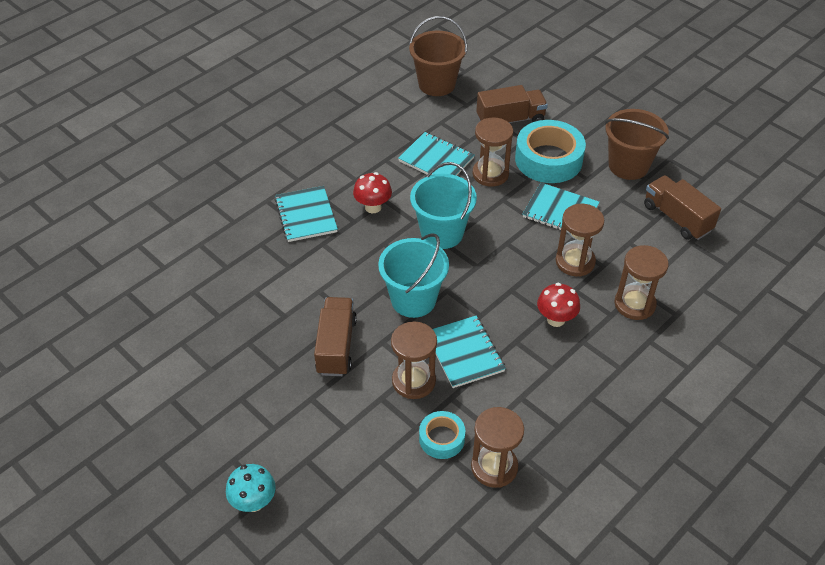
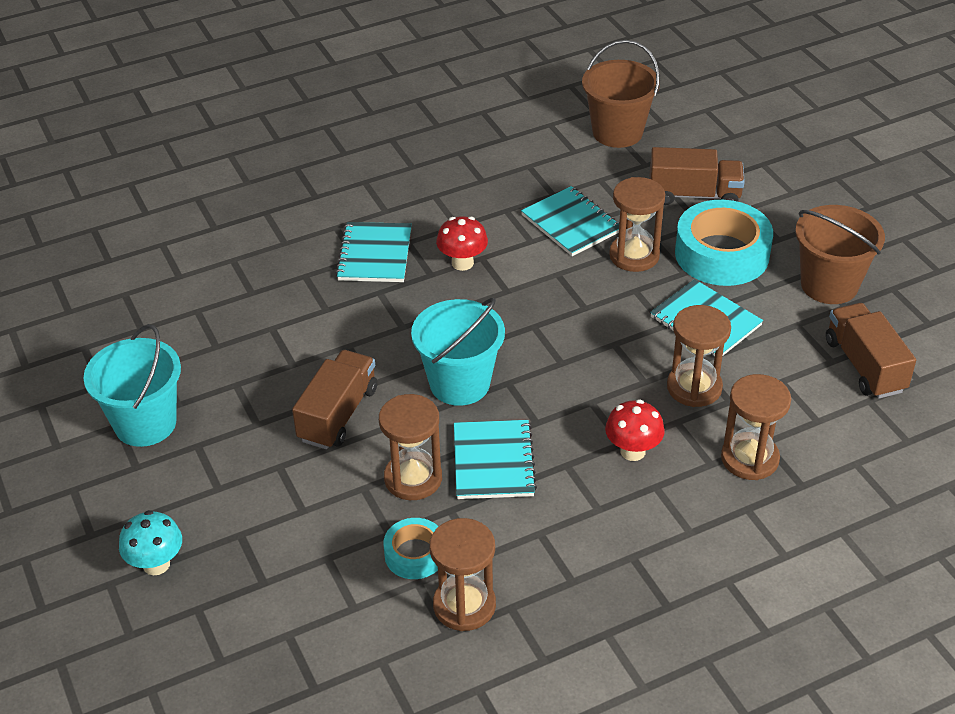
camera: 20 degrees right, 5 degrees down
turquoise bucket [410,162,477,249] -> turquoise bucket moved to [83,324,181,447]

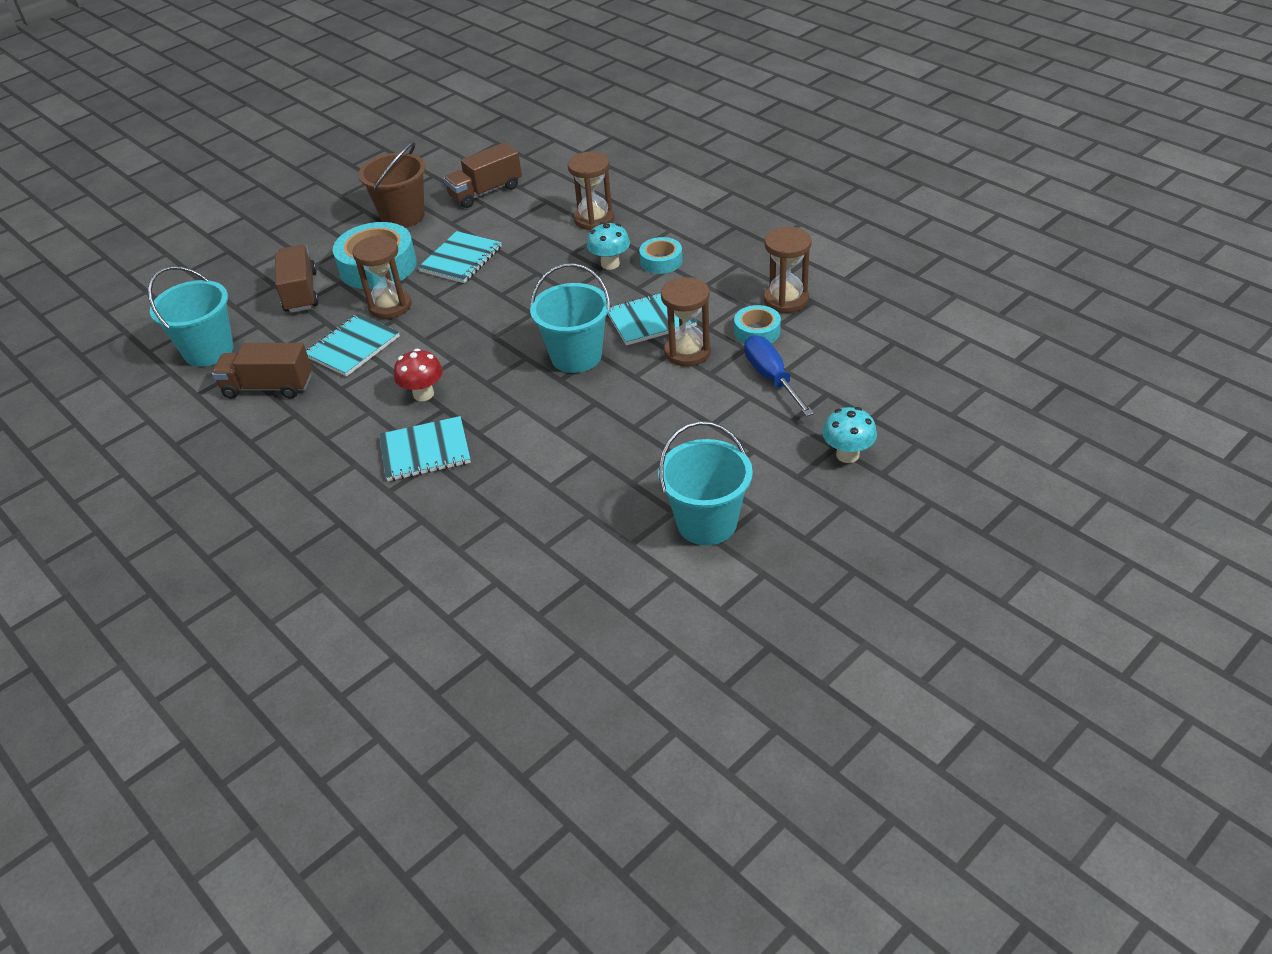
camera: 105 degrees left, 0 degrees up
brown truck [292,350,377,449] -> brown truck moved to [212,343,312,399]
brown bucket [582,40,660,148] -> turquoise bucket [148,266,234,367]
red mushroom [605,399,665,461] -> turquoise mushroom [587,222,630,270]
brown hourglass [667,305,731,407] -> none
none -> turquoise tape [639,237,683,274]
none -> blue screwdriver [744,335,814,416]

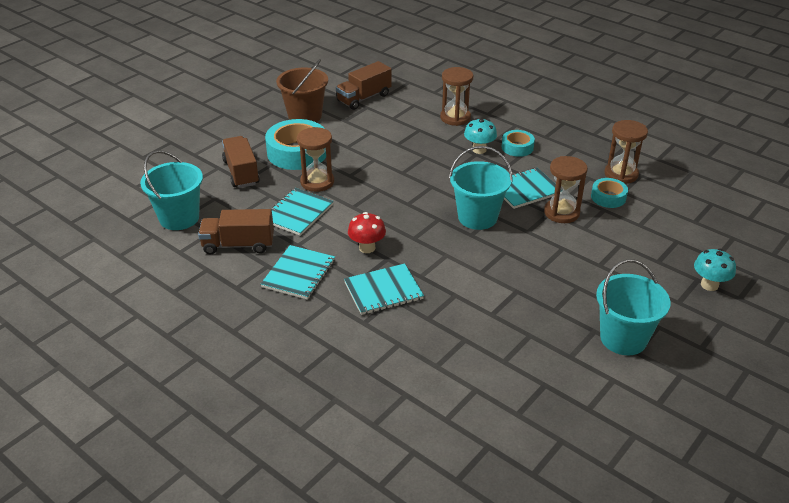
camera: 10 degrees left, 5 degrees down
turquoise notebook [418,231,502,283] -> turquoise notebook moved to [261,245,335,300]
blue screwdriver [744,335,814,416] -> none

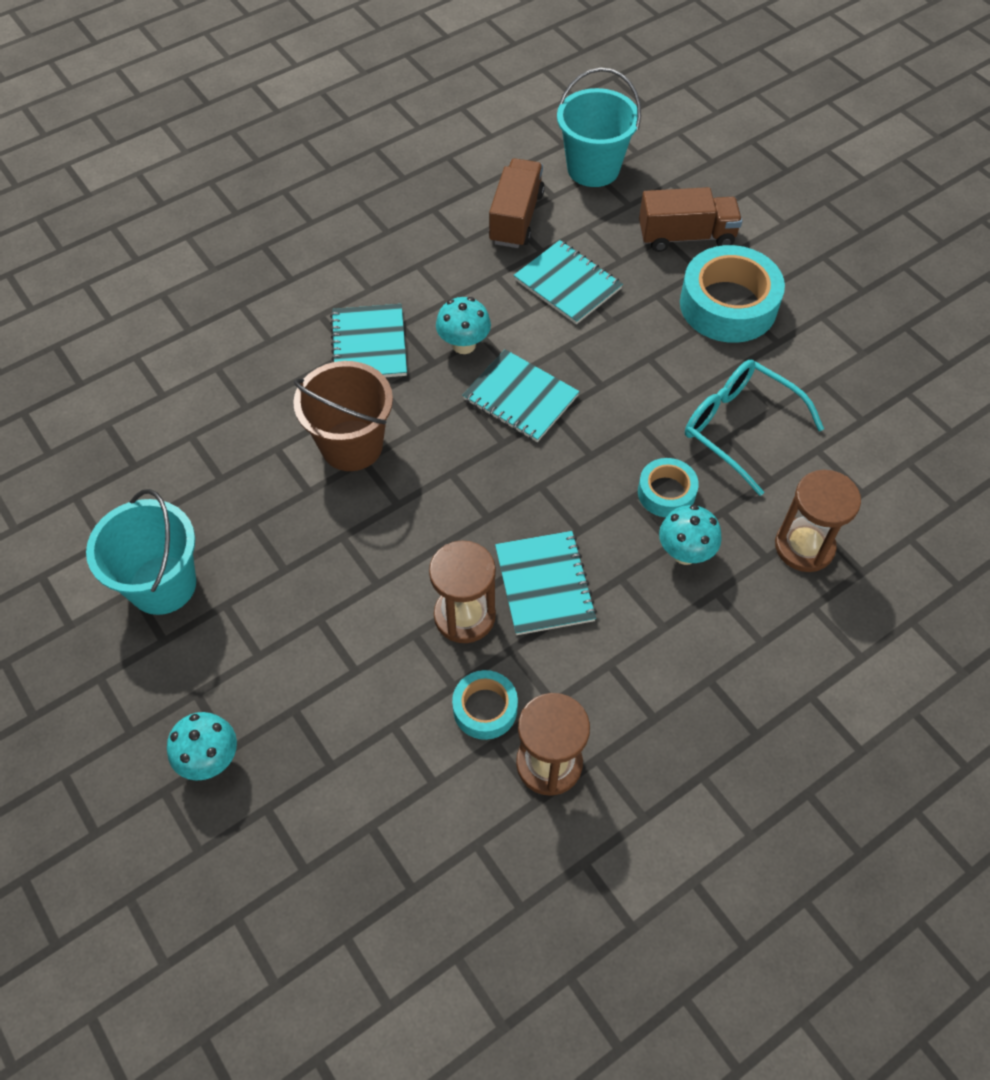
camera: 105 degrees right, 20 degrees up
turquoise notebook [261,245,335,300] -> turquoise notebook moved to [463,349,580,442]
brown bucket [276,59,328,122] -> brown bucket moved to [293,361,393,471]
brown hourglass [297,127,334,192] -> none
brown truck [336,61,392,110] -> none
red mushroom [348,212,386,253] -> turquoise mushroom [436,297,491,354]
turquoise bucket [449,146,513,230] -> none
turquoise tape [502,130,535,157] -> turquoise tape moved to [638,458,699,517]
none -> turquoise glasses [685,360,824,496]

